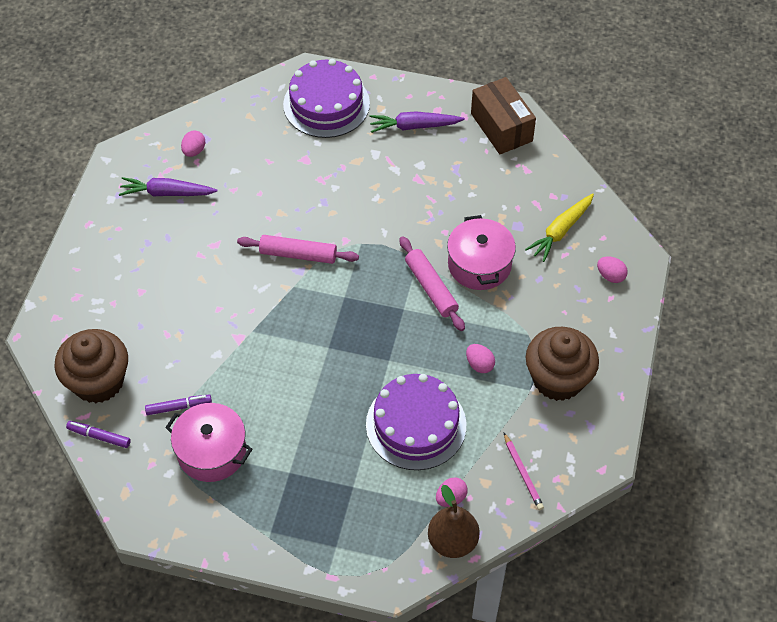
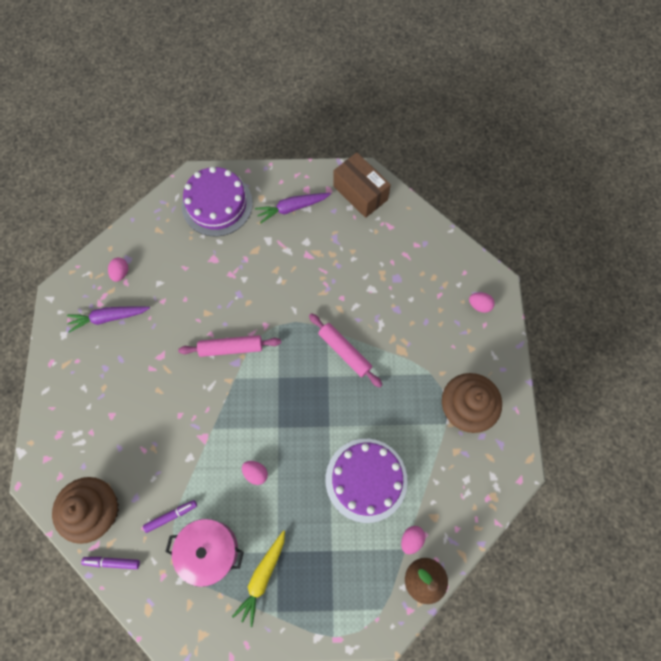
camera: 15 degrees left, 15 degrees up
pink pot [447,215,516,290] -> none
pink egg [466,344,495,373] -> pink egg moved to [242,461,268,485]
pink pencil [504,433,544,510] -> none
yellow carrot [525,193,594,262] -> yellow carrot moved to [232,530,285,627]

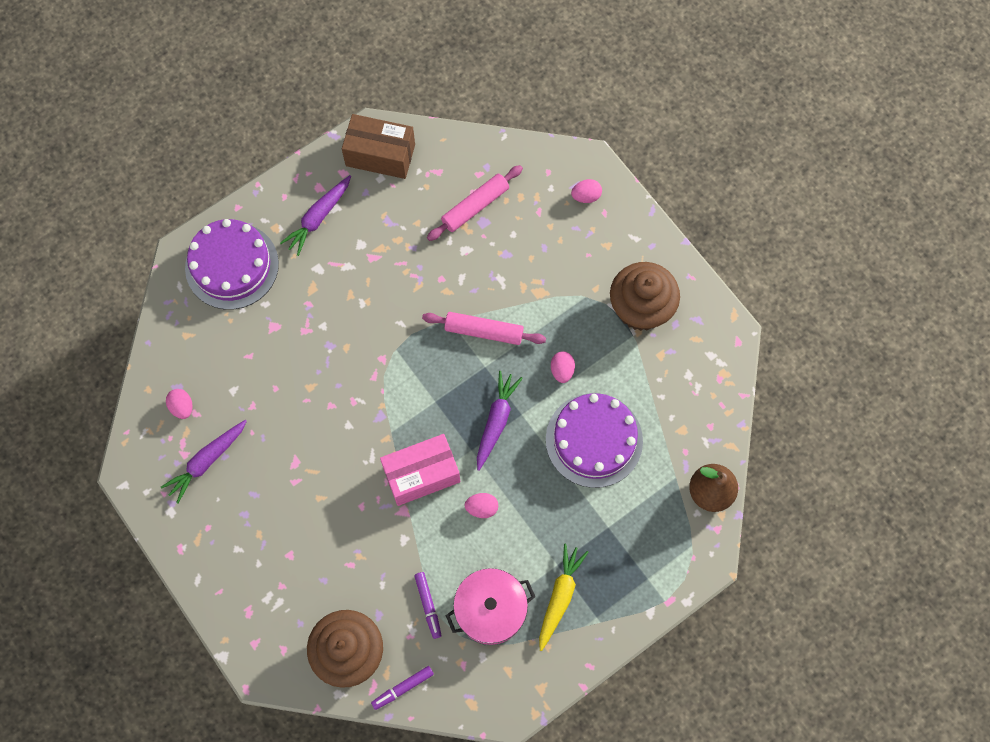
camera: 35 degrees left, 0 degrees up
purple marker [143,500,197,533] -> purple marker turned 135 degrees clockwise [414,572,441,639]
pink rolling pin [178,335,281,357] -> pink rolling pin moved to [427,165,523,241]
yellow carrot [232,530,285,627] -> yellow carrot turned 150 degrees counterclockwise [539,543,589,651]
pink egg [401,526,425,554] -> pink egg moved to [551,351,575,383]
none -> pink box [380,434,460,506]
none -> purple carrot [477,371,523,471]

